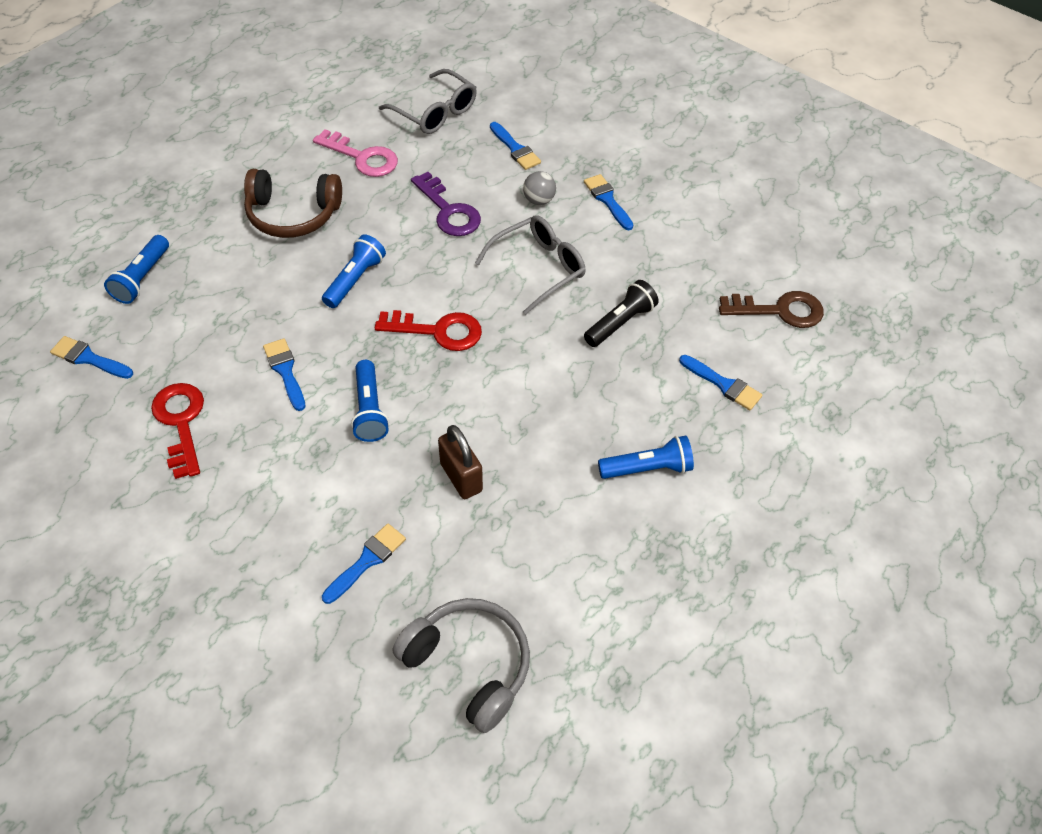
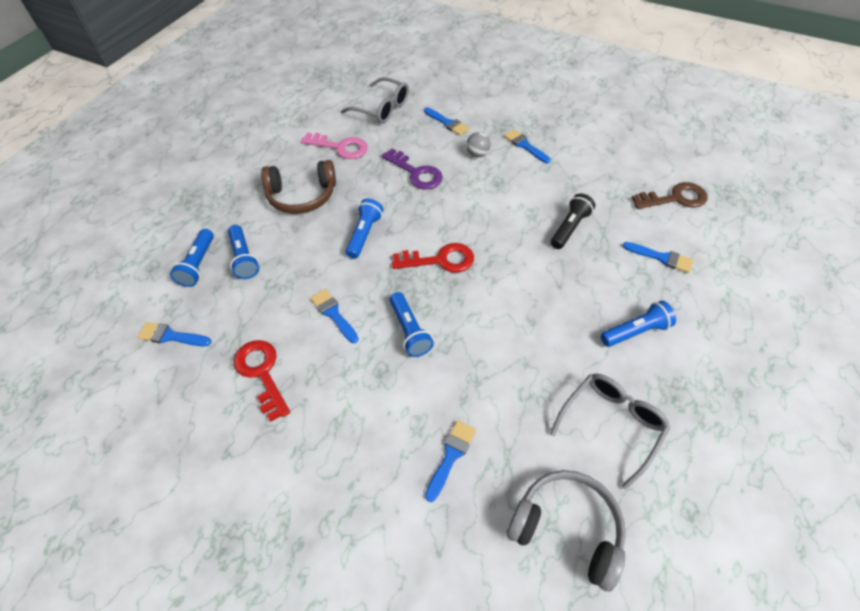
camera: 10 degrees left, 0 degrees up
brown padlock [438,425,483,499] -> none
grey glasses [475,215,586,315] -> grey glasses moved to [550,374,670,489]
none -> blue flashlight [228,225,259,279]

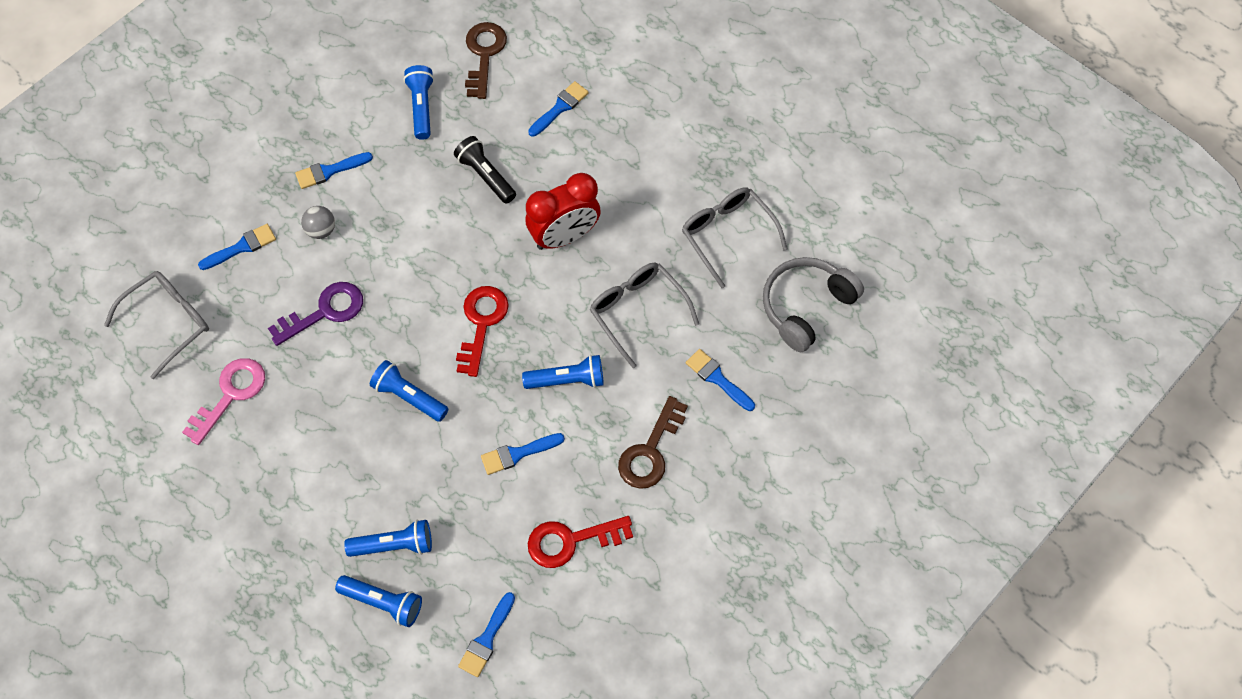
camera: 75 degrees left, 10 degrees up
brown headphones [261,160,336,214] -> none
blue flashlight [601,301,676,347] -> blue flashlight moved to [404,65,434,140]
none -> red clock [525,173,601,250]
none -> grey glasses [590,263,699,368]
none -> brown key [618,396,688,489]

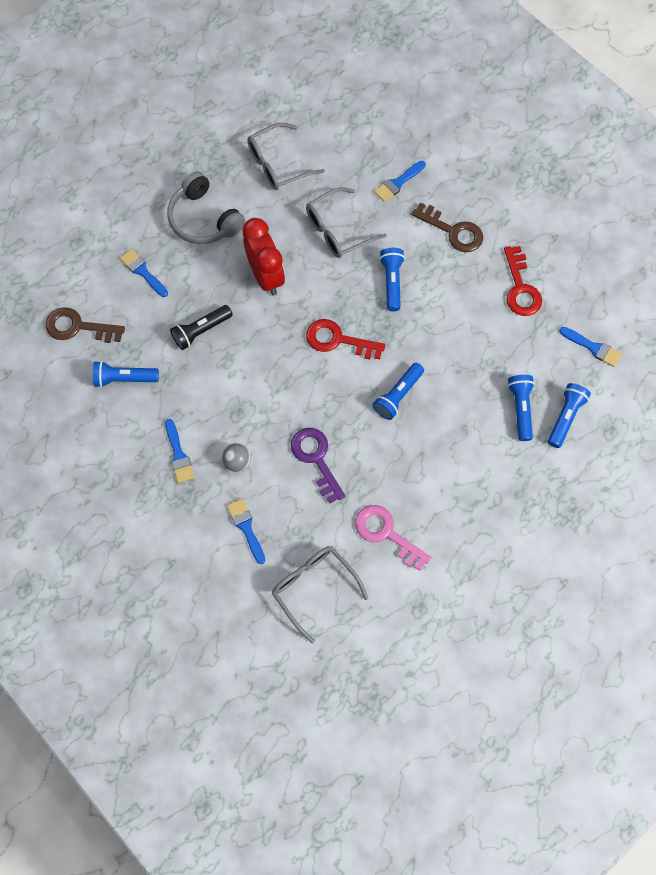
camera: 85 degrees left, 5 degrees up
blue brush [481,433,565,475] -> none
grey headphones [763,257,864,352] -> grey headphones moved to [167,171,245,244]

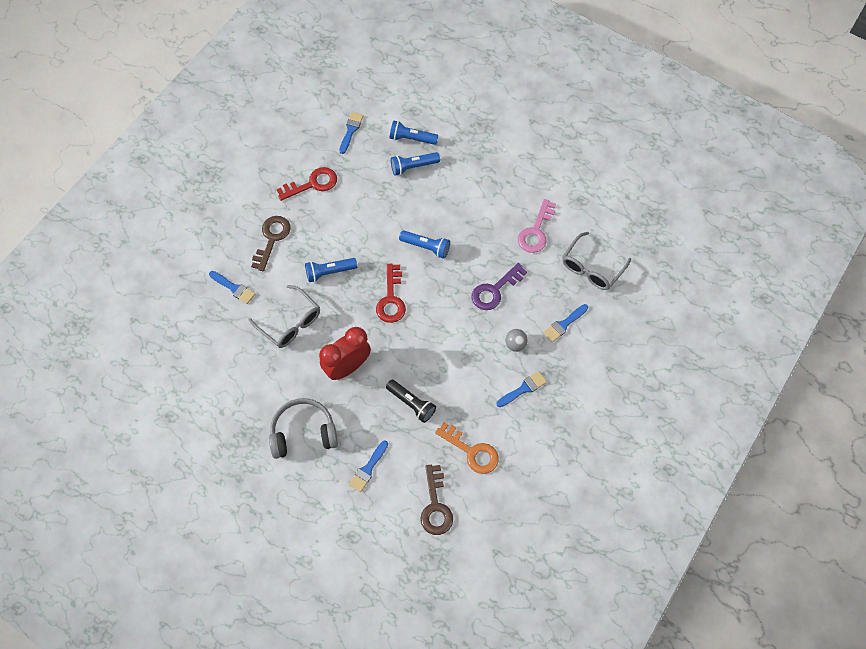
camera: 105 degrees left, 5 degrees down
blue flashlight [93,361,159,388] -> orange key [435,422,499,474]
grey headphones [167,171,245,244] -> grey headphones turned 135 degrees counterclockwise [269,398,338,459]
grey glasses [247,123,325,190] -> none

